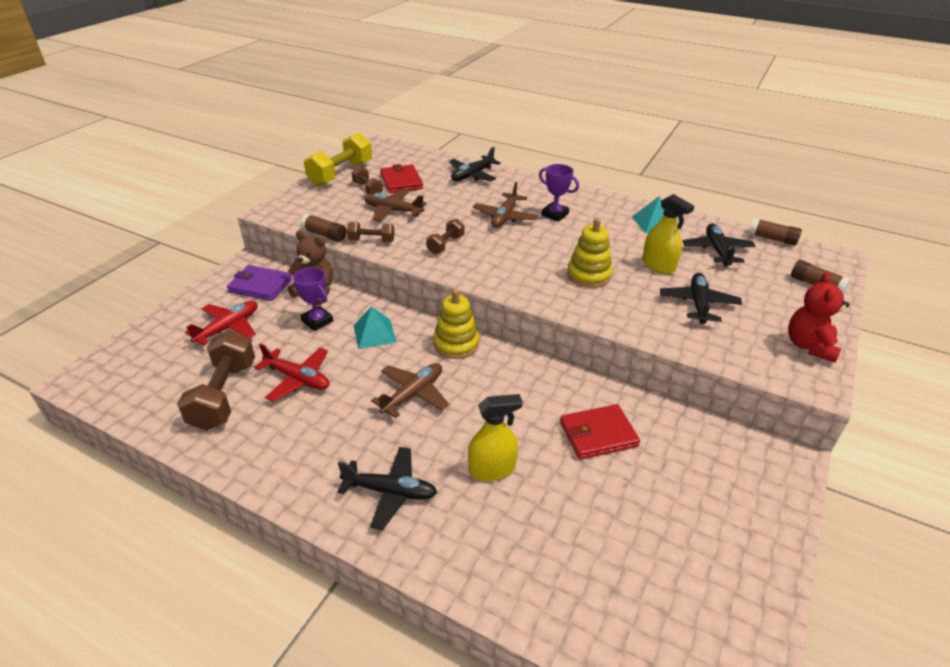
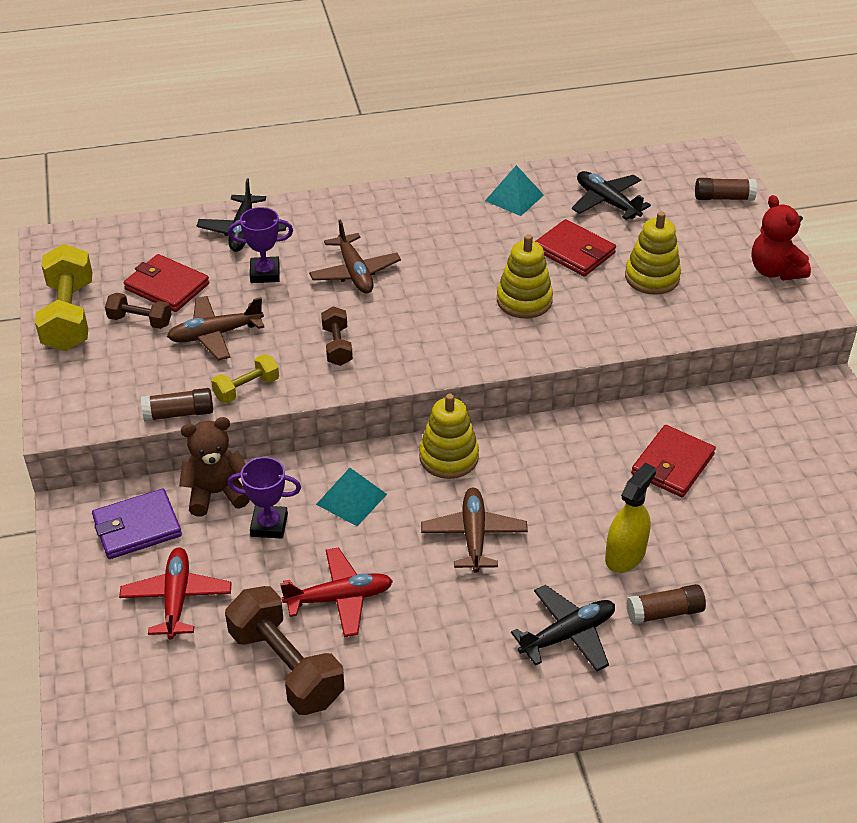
camera: 40 degrees left, 5 degrees up
brown dumbbell [347,222,394,242] -> yellow dumbbell [211,354,279,403]
purple trophy [539,164,579,222] -> purple trophy moved to [228,207,293,283]
yellow spray bottle [642,194,694,274] -> red wallet [535,219,616,276]
black plane [660,273,742,324] -> yellow stacking toy [625,211,681,295]
brown glue stick [749,218,802,246] -> brown glue stick moved to [626,584,706,624]

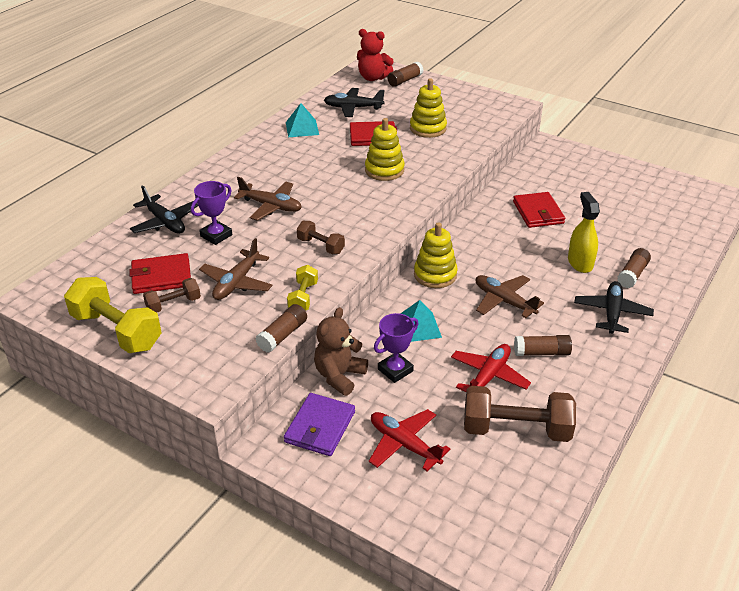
camera: 45 degrees left, 5 degrees down
red teddy bear [751,195,811,280] -> red teddy bear moved to [357,29,394,81]
none -> brown glue stick [514,335,572,356]

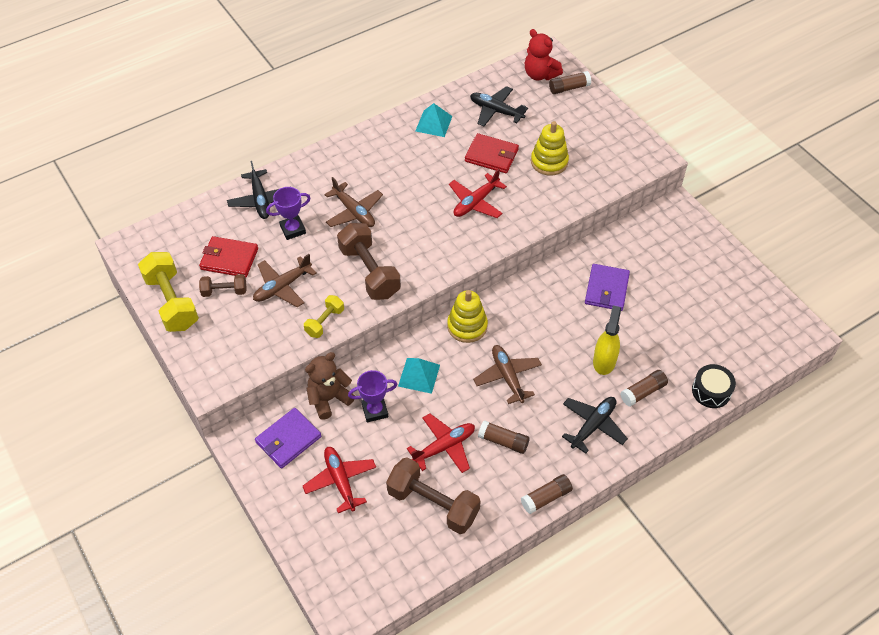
camera: 25 degrees right, 15 degrees up
brown glue stick [256,304,307,353] -> brown glue stick moved to [521,474,573,514]
brown dumbbell [297,221,345,254] -> brown dumbbell [337,223,401,300], size x1.85
yellow stacking toy [365,118,405,181] -> red plane [449,169,507,218]
red wallet [513,192,565,228] -> purple wallet [585,264,630,311]
none -> black drum [692,364,736,408]

